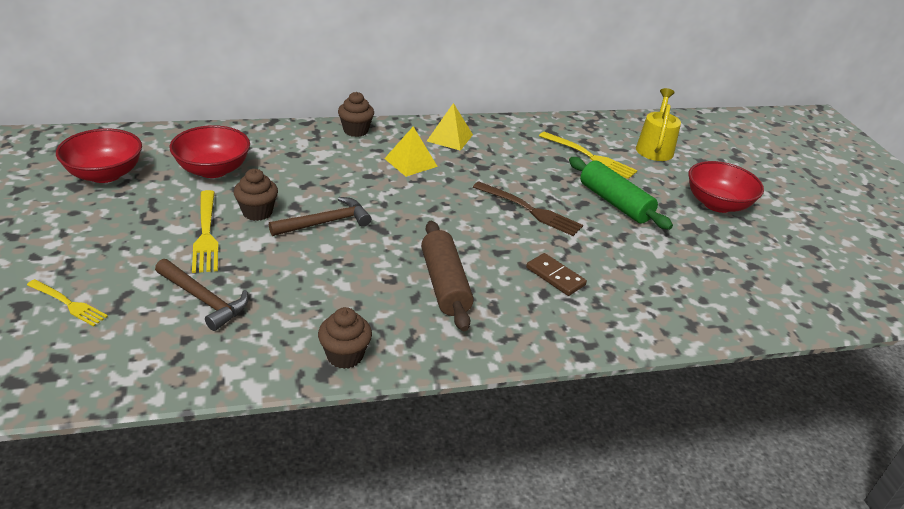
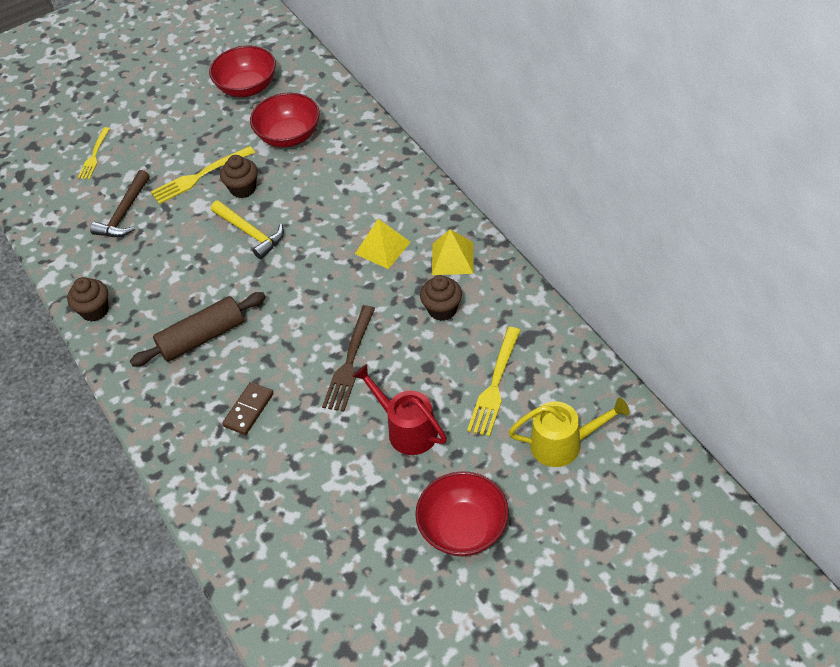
camera: 80 degrees right, 15 degrees up
brown hammer [269,197,371,236] -> yellow hammer [211,200,284,259]
brown cupcake [338,92,374,137] -> brown cupcake moved to [420,275,462,321]
green rolling pin [569,157,673,230] -> red watering can [352,364,447,455]

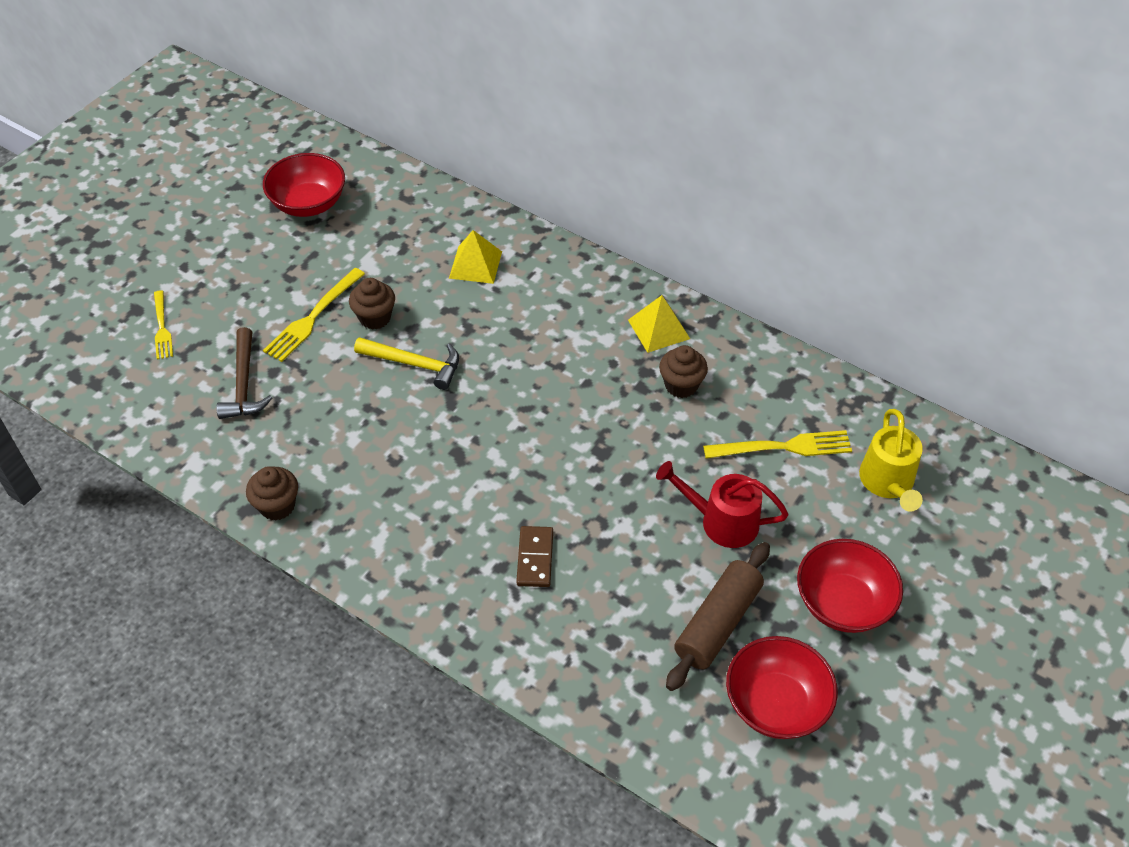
camera: 30 degrees left, 0 degrees up
brown rolling pin [130,292,266,366] -> brown rolling pin moved to [666,542,770,691]
red bowl [250,93,320,147] -> red bowl moved to [726,636,838,739]
brown fork [322,305,375,412] -> none
yellow pyramid [355,219,411,269] -> yellow pyramid moved to [449,230,502,284]
yellow fork [467,327,521,437] -> yellow fork turned 90 degrees counterclockwise [703,430,852,459]
yellow watering can [508,397,630,467] -> yellow watering can turned 120 degrees clockwise [859,409,923,512]

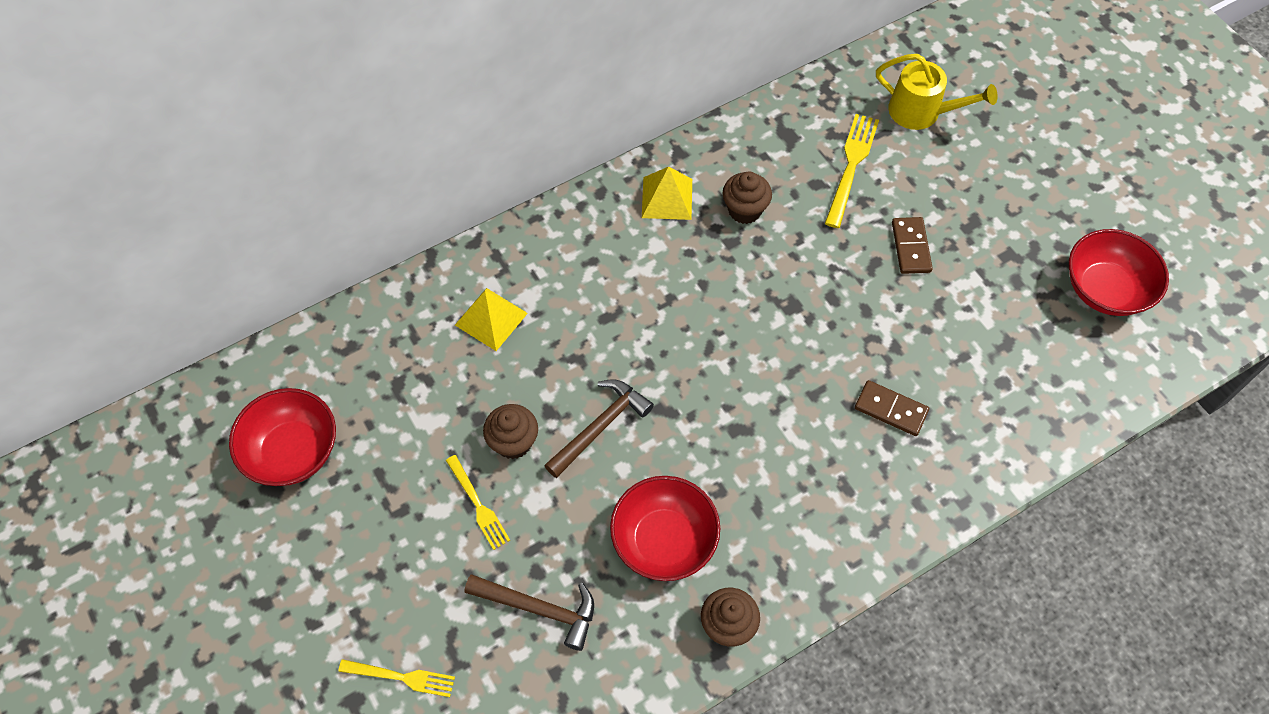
camera: 65 degrees left, 10 degrees up
yellow fork [263,268,365,362] -> yellow fork [446,455,510,550], size x0.66
yellow hammer [354,337,459,390] -> brown hammer [544,379,654,478]
red watering can [656,461,788,548] -> brown domino [892,217,933,274]
brown rolling pin [666,542,770,691] -> none
red bowl [797,539,903,633] -> red bowl moved to [610,476,720,581]

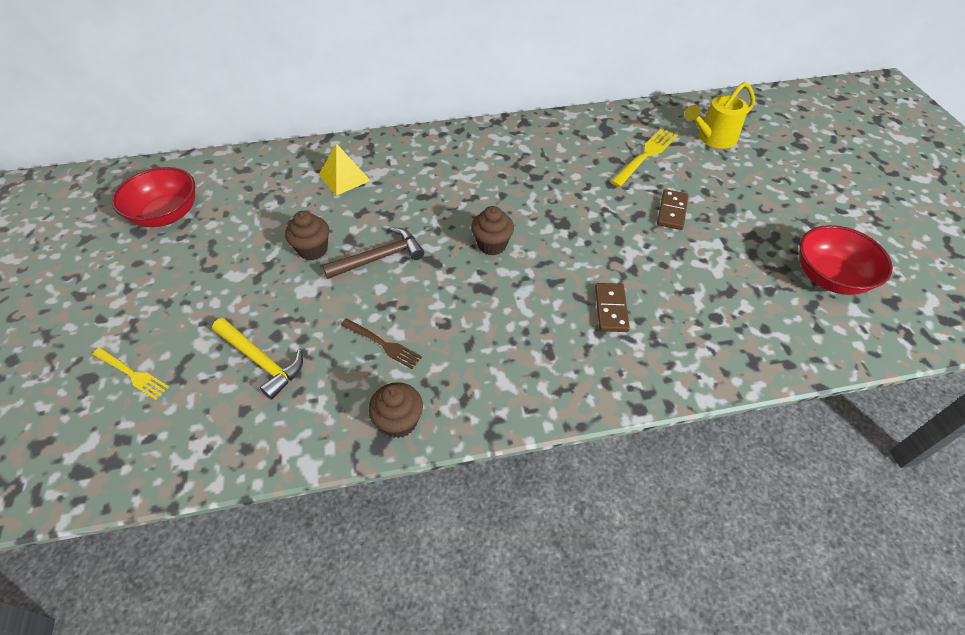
camera: 20 degrees right, 10 degrees down
yellow fork [446,455,510,550] -> none
brown hammer [465,575,594,651] -> yellow hammer [212,318,303,400]
red bowl [610,476,720,581] -> brown fork [341,318,422,369]
yellow pyramid [642,167,692,220] -> none
brown cupcake [723,172,772,224] -> brown cupcake moved to [471,206,514,256]
brown domino [855,380,929,436] -> brown domino turned 45 degrees clockwise [595,283,630,332]
yellow watering can [876,54,998,130] -> yellow watering can turned 105 degrees clockwise [685,82,755,149]

